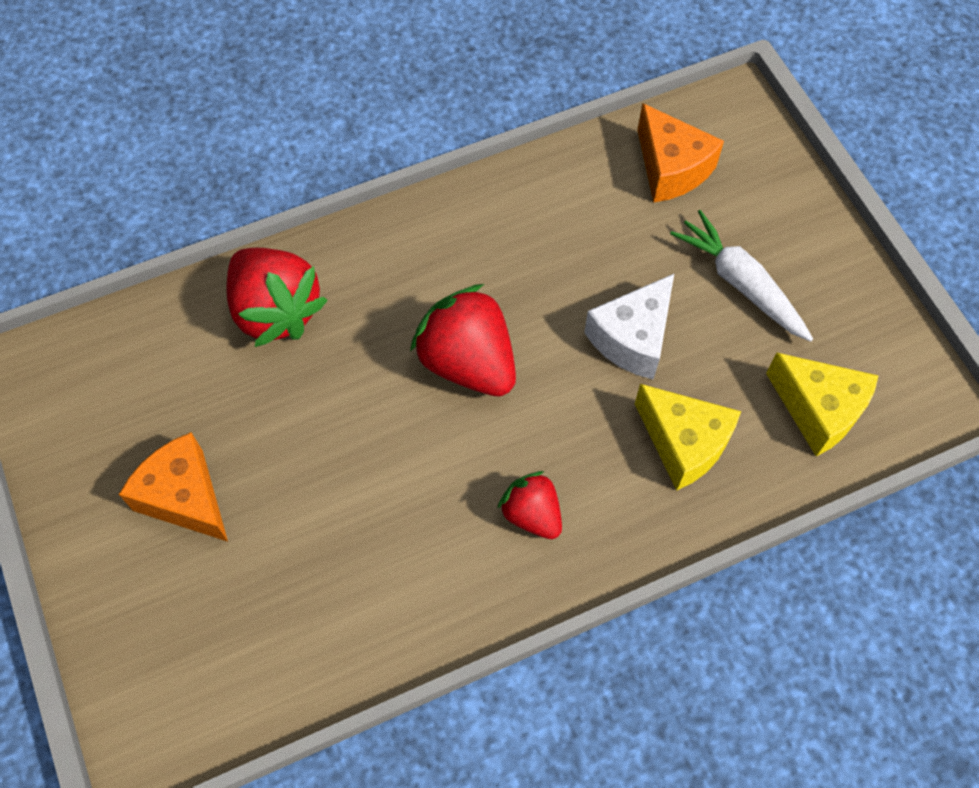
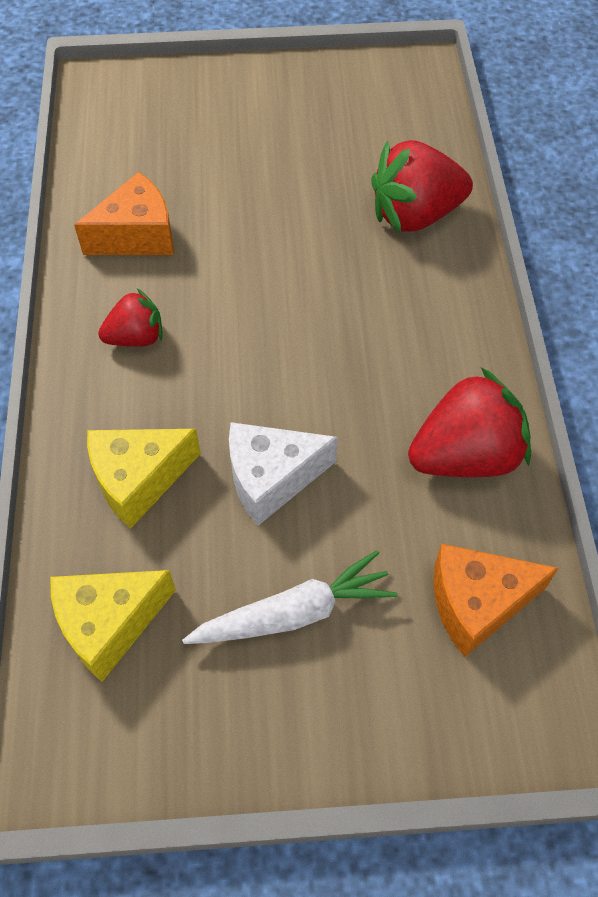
camera: 110 degrees right, 5 degrees down
orange cheese [119,432,228,542] -> orange cheese moved to [74,172,174,255]
red strawberry [410,284,516,397] -> red strawberry moved to [408,367,531,477]
white cheese [584,274,674,379] -> white cheese turned 75 degrees counterclockwise [229,422,338,526]

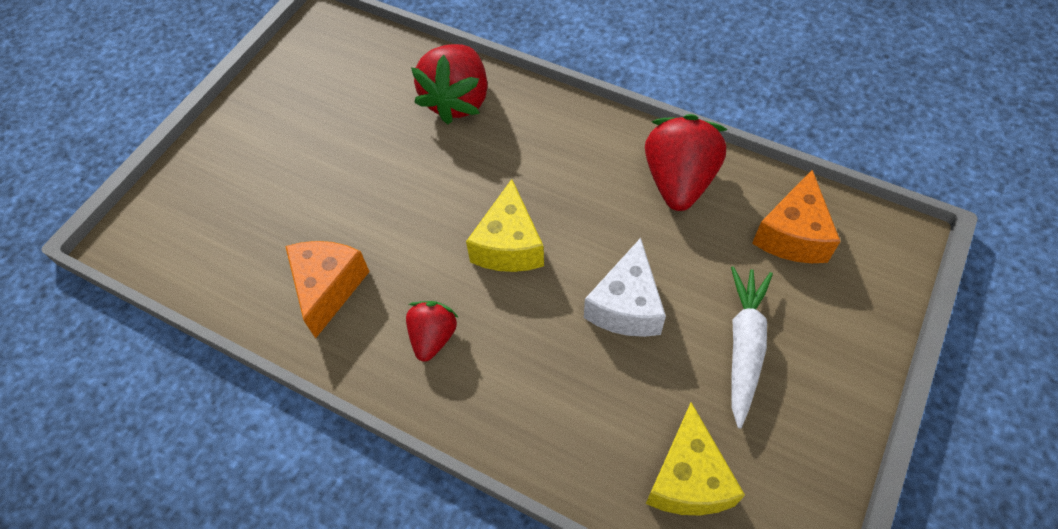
camera: 55 degrees left, 0 degrees up
yellow cheese [87,429,201,529] -> yellow cheese moved to [466,179,544,272]

